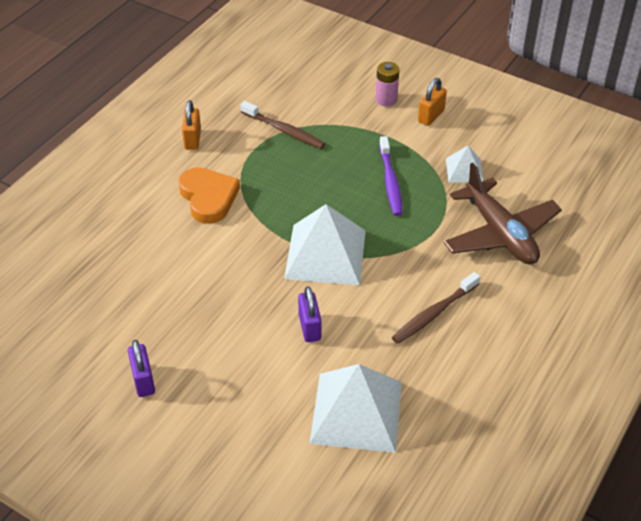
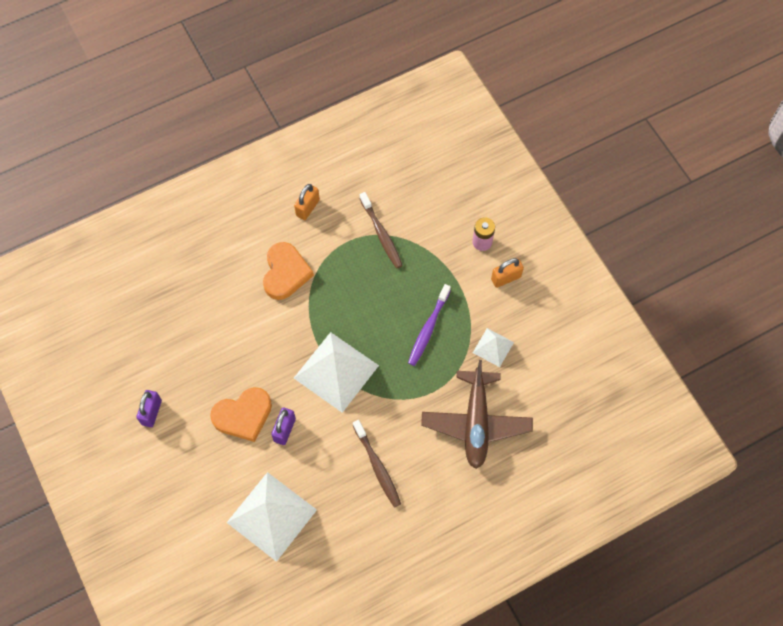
camera: 30 degrees right, 20 degrees up
brown toothbrush [392,272,480,344] -> brown toothbrush turned 105 degrees counterclockwise [353,420,401,508]
none -> orange heart [210,387,272,442]

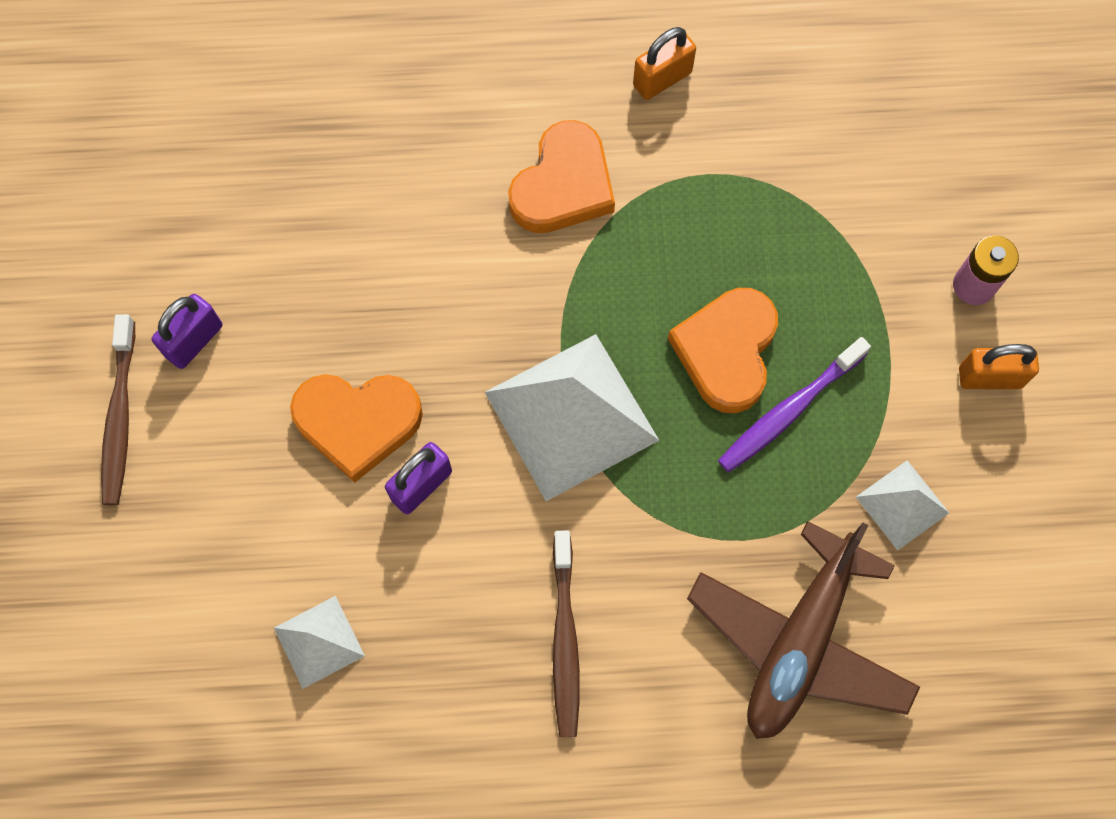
camera: 25 degrees right, 5 degrees up
white pyramid [227,472,317,562] -> white pyramid [274,596,365,689], size x0.51
brown toothbrush [359,192,403,269] -> brown toothbrush moved to [101,314,135,505]
none -> orange heart [668,288,778,413]

